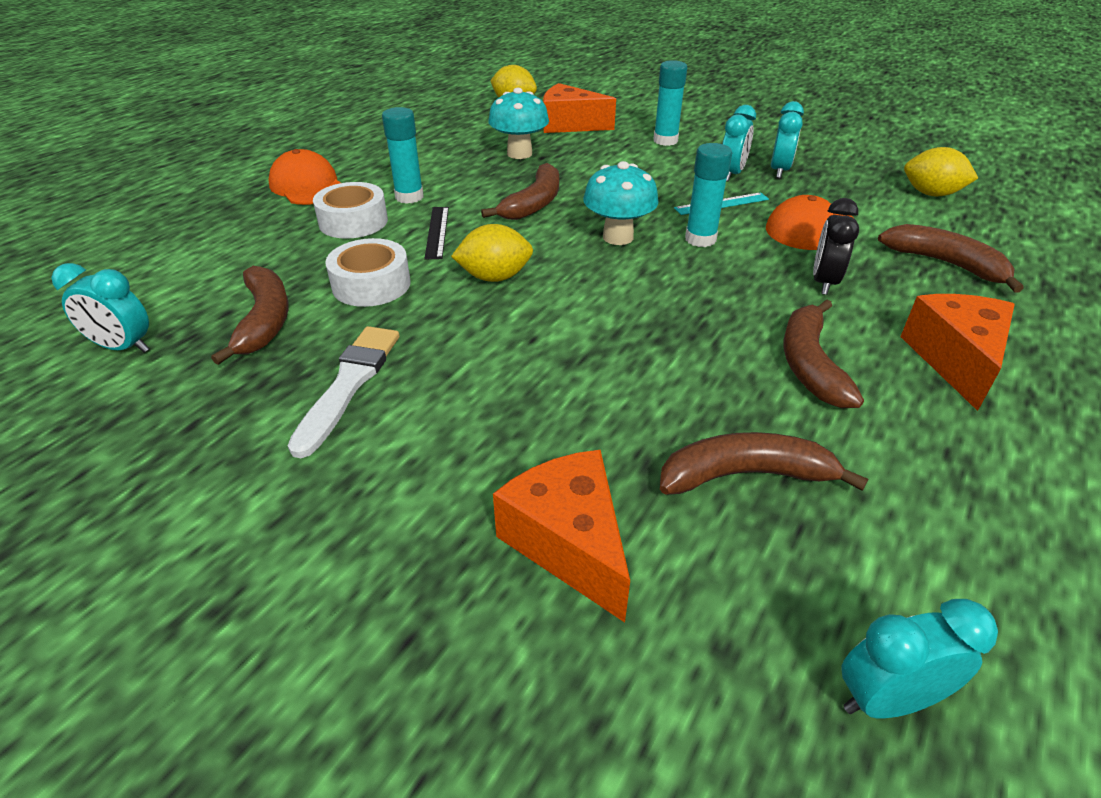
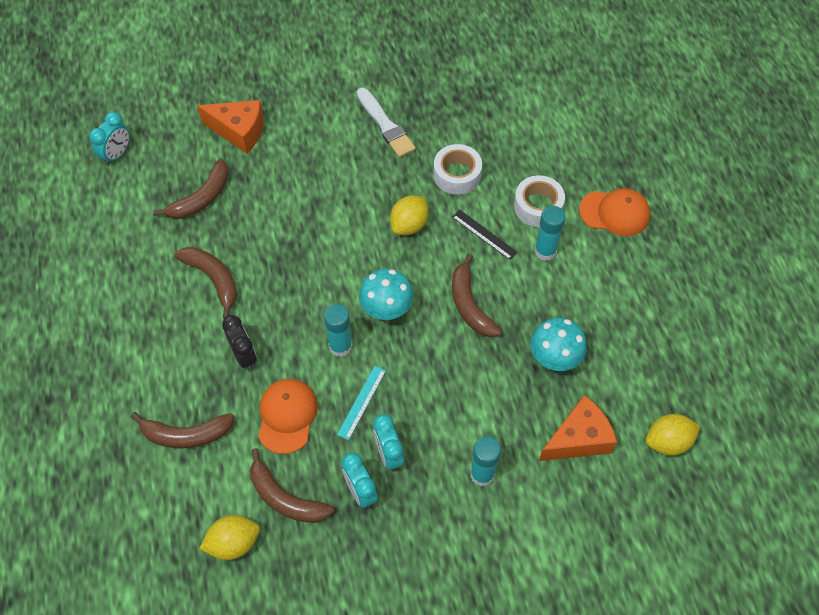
camera: 135 degrees right, 20 degrees up
turquoise clock [51,263,149,353] -> none
brown banana [211,266,289,365] -> brown banana moved to [250,448,334,523]
orange cheese [900,294,1015,411] -> none

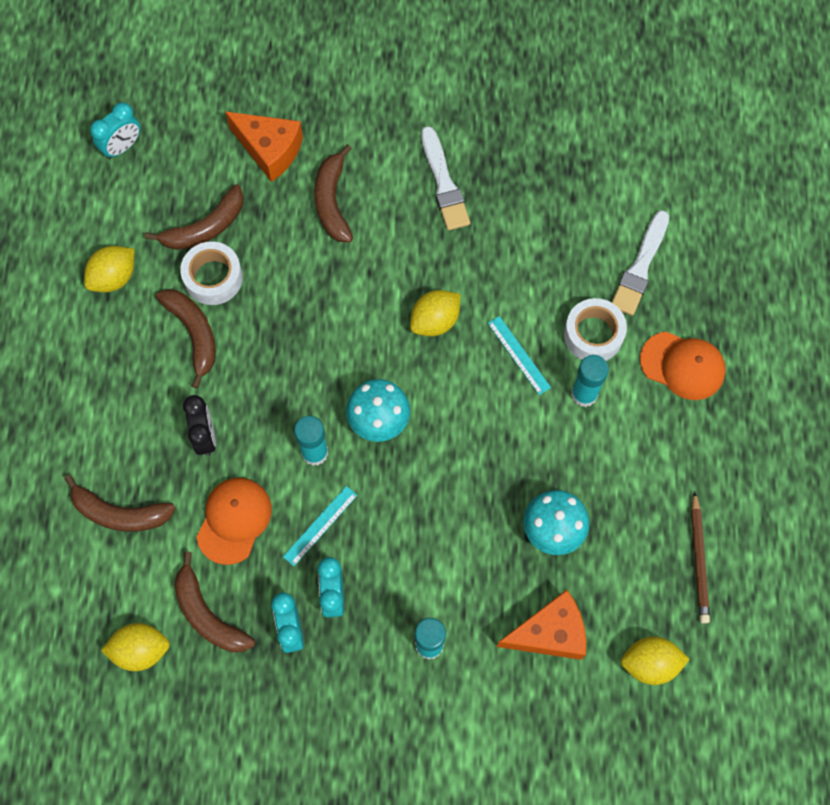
camera: 15 degrees right, 10 degrees up
white tape [433,144,482,195] -> white tape moved to [180,241,243,305]
black ruler [452,210,518,260] -> turquoise ruler [488,316,551,395]
brown banana [452,254,502,337] -> brown banana moved to [314,144,353,242]
none -> yellow lemon [84,246,134,292]
none -> white brush [612,210,669,316]
none -> brown pencil [691,491,710,624]

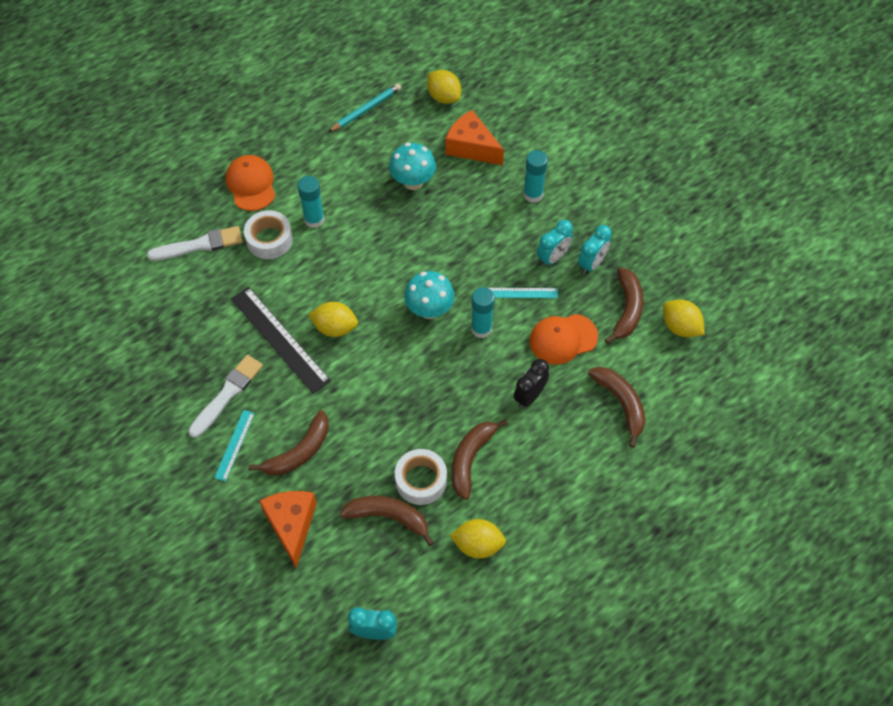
camera: 130 degrees left, 10 degrees down
turquoise ruler [488,316,551,395] -> turquoise ruler moved to [214,410,255,481]
brown pencil [691,491,710,624] -> turquoise pencil [328,83,401,132]
none -> black ruler [231,287,331,394]

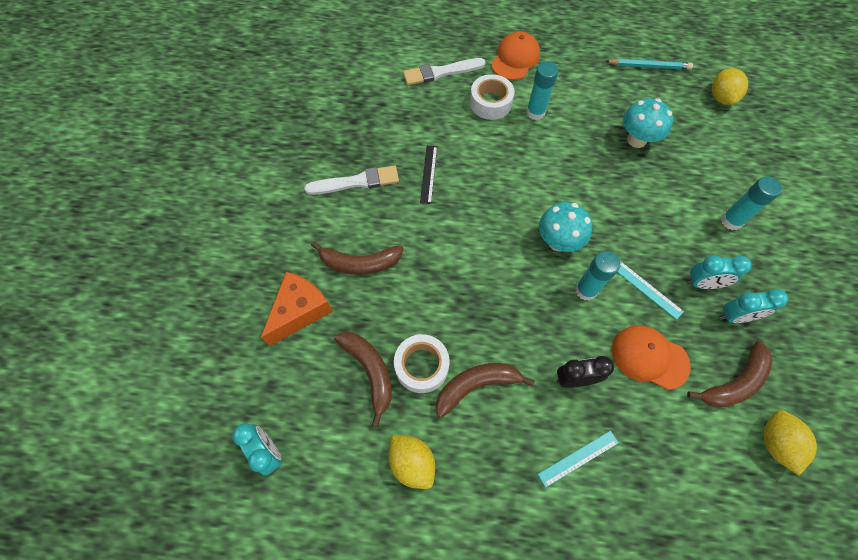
camera: 45 degrees right, 5 degrees up
white brush [147,226,243,261] -> white brush turned 135 degrees clockwise [403,58,486,85]
turquoise ruler [214,410,255,481] -> turquoise ruler moved to [538,431,618,488]
black ruler [231,287,331,394] -> black ruler [420,146,437,204], size x0.53
yellow lemon [308,302,358,337] -> none
orange cheese [445,110,504,165] -> none
brown banana [588,367,645,448] -> none

